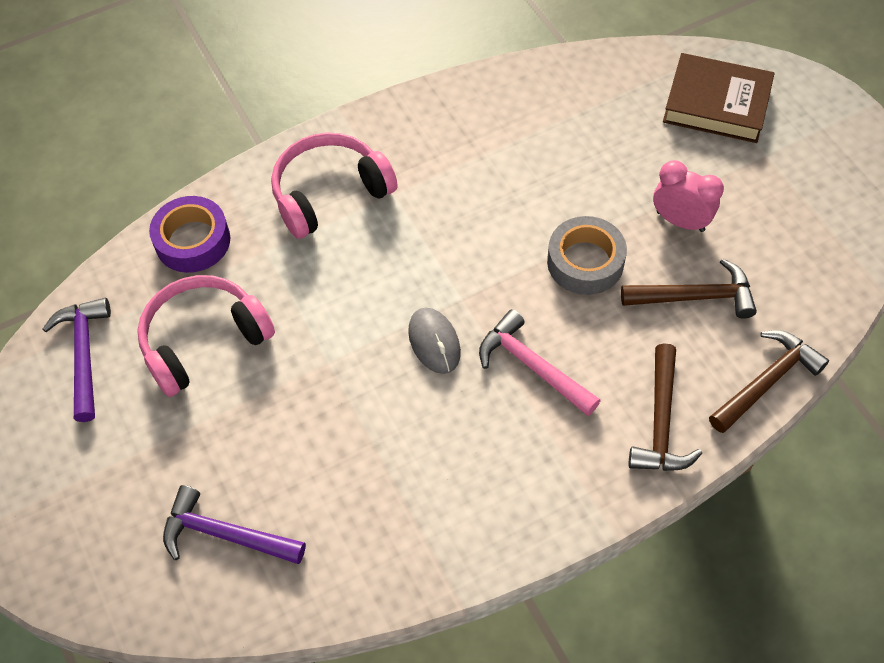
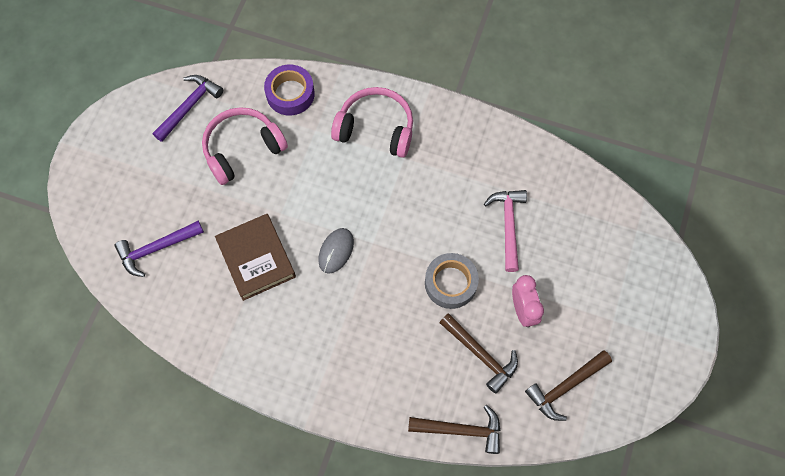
camera: 45 degrees right, 10 degrees up
pink headphones [137,275,275,397] -> pink headphones turned 45 degrees counterclockwise [202,107,288,185]
purple hammer [163,485,306,564] -> purple hammer turned 90 degrees counterclockwise [115,221,204,277]
pink hammer [479,309,601,416] -> pink hammer moved to [484,190,527,272]
brown hammer [629,343,702,471] -> brown hammer moved to [525,350,612,421]
brown book [663,53,775,143] -> brown book moved to [215,214,296,301]

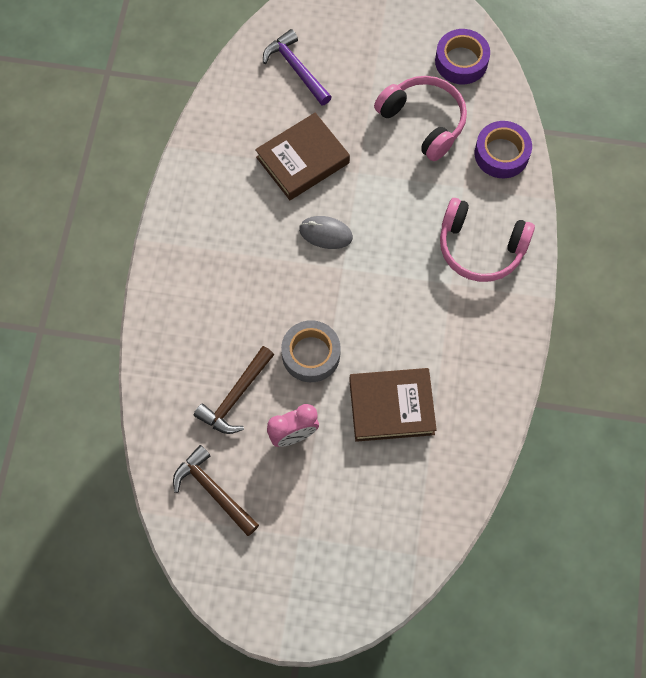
camera: 80 degrees right, 0 degrees up
purple hammer [153,75,223,142] -> purple tape [435,29,490,84]
pink headphones [331,87,413,158] -> pink headphones turned 105 degrees clockwise [440,198,535,282]
brown hammer [408,405,500,454] -> none
pink hammer [484,190,527,272] -> brown book [349,368,437,442]

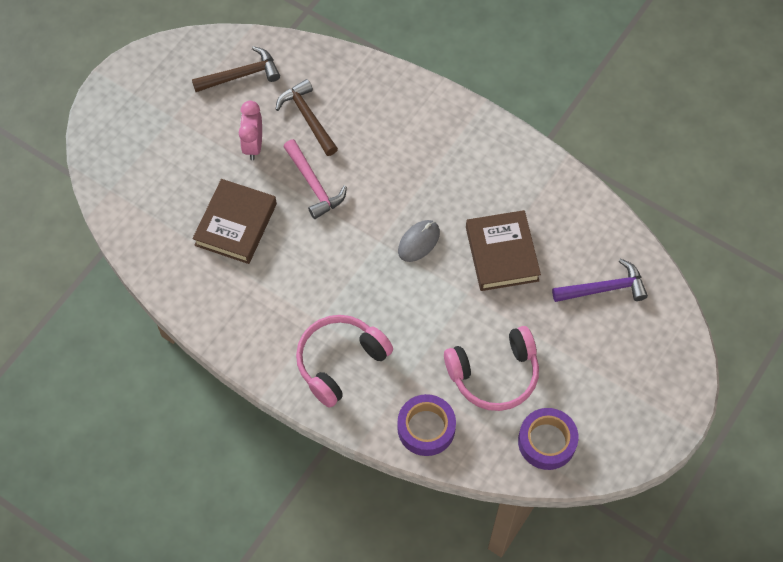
camera: 115 degrees right, 5 degrees down
grey tape [281,320,341,382] -> pink hammer [283,139,347,219]

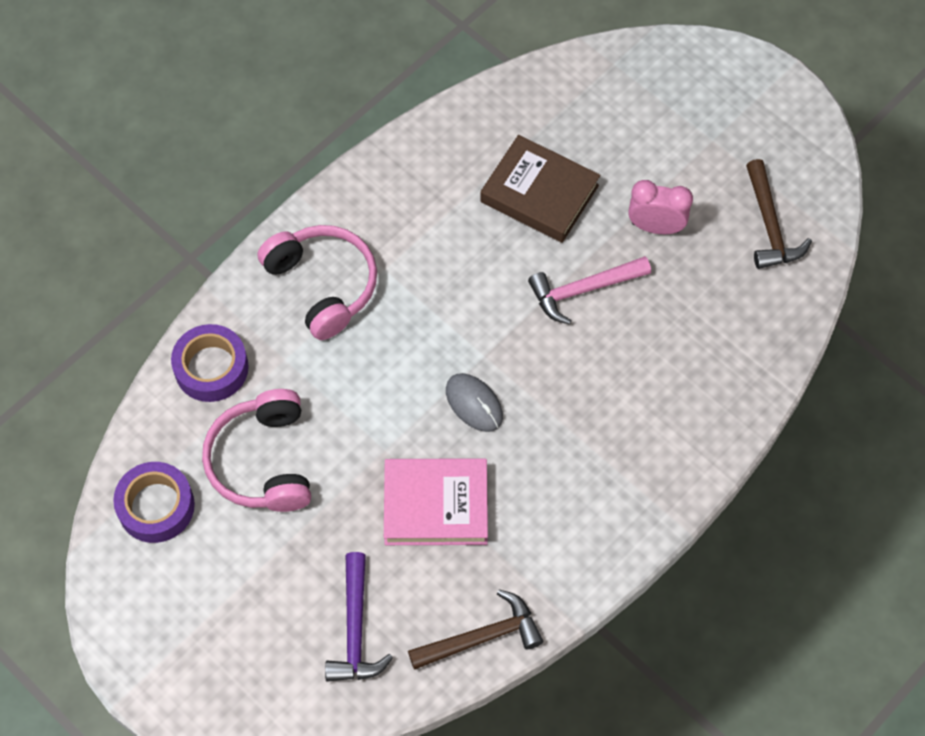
camera: 100 degrees right, 0 degrees up
brown hammer [275,79,338,156] -> brown hammer moved to [408,590,543,670]
brown book [466,210,541,291] -> pink book [384,458,488,545]

